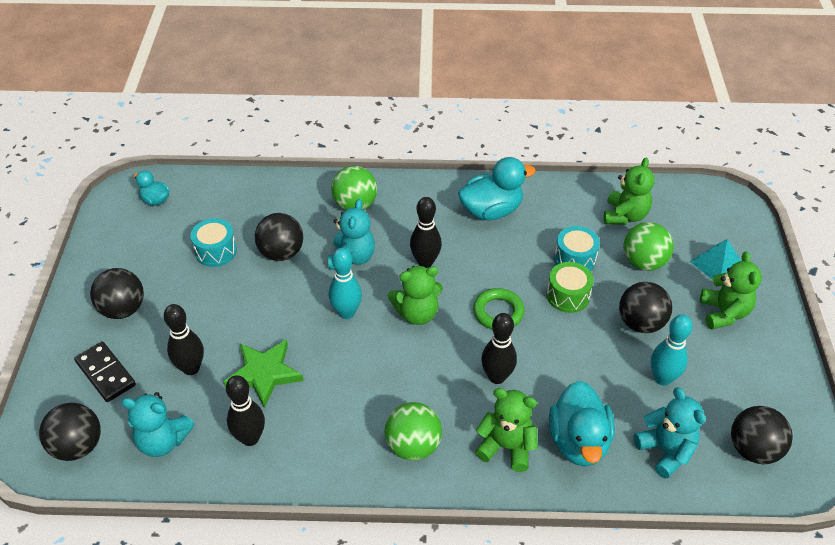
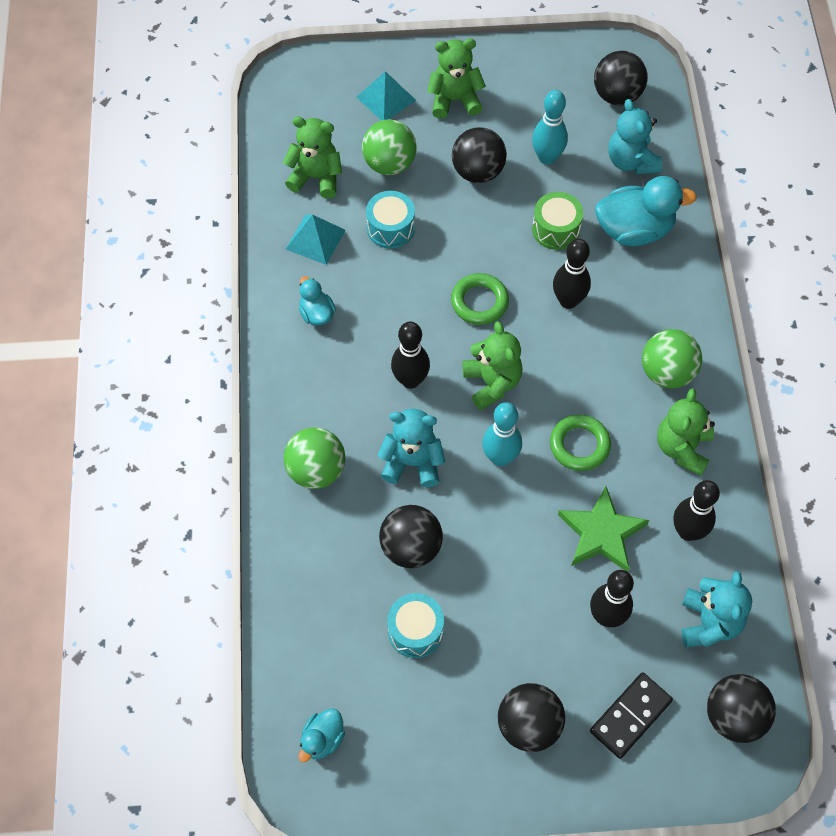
camera: 95 degrees left, 15 degrees up
turquoise duck [458,157,536,220] -> turquoise duck [299,276,336,325], size x0.53
green teddy bear [475,388,538,472] -> green teddy bear moved to [657,388,715,476]
green drum [547,262,594,313] -> green drum moved to [532,192,583,250]
turquoise teddy bear [634,387,706,479] -> turquoise teddy bear turned 75 degrees counterclockwise [608,99,662,174]
none -> turquoise pyramid [286,215,346,265]
none -> green ring [550,415,611,471]

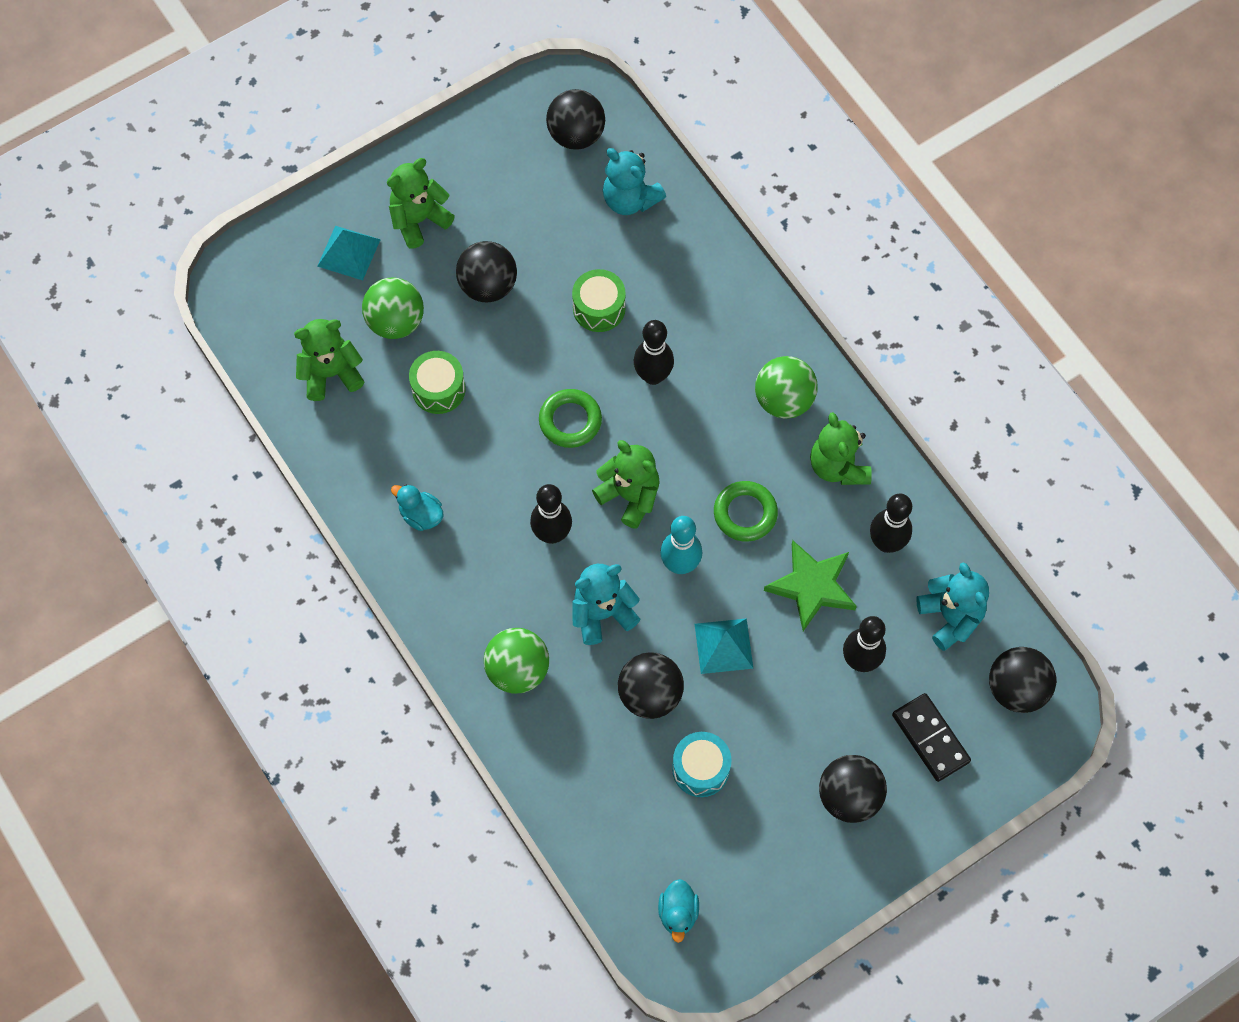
camera: 30 degrees left, 5 degrees up
turquoise pyramid [286,215,346,265] -> turquoise pyramid moved to [695,618,753,674]
turquoise drum [366,191,415,249] -> green drum [409,351,465,414]
turquoise bowling pin [532,90,568,165] -> none
black domino [590,672,673,759] -> black domino turned 45 degrees counterclockwise [892,693,971,782]
turquoise duck [595,176,697,246] -> none

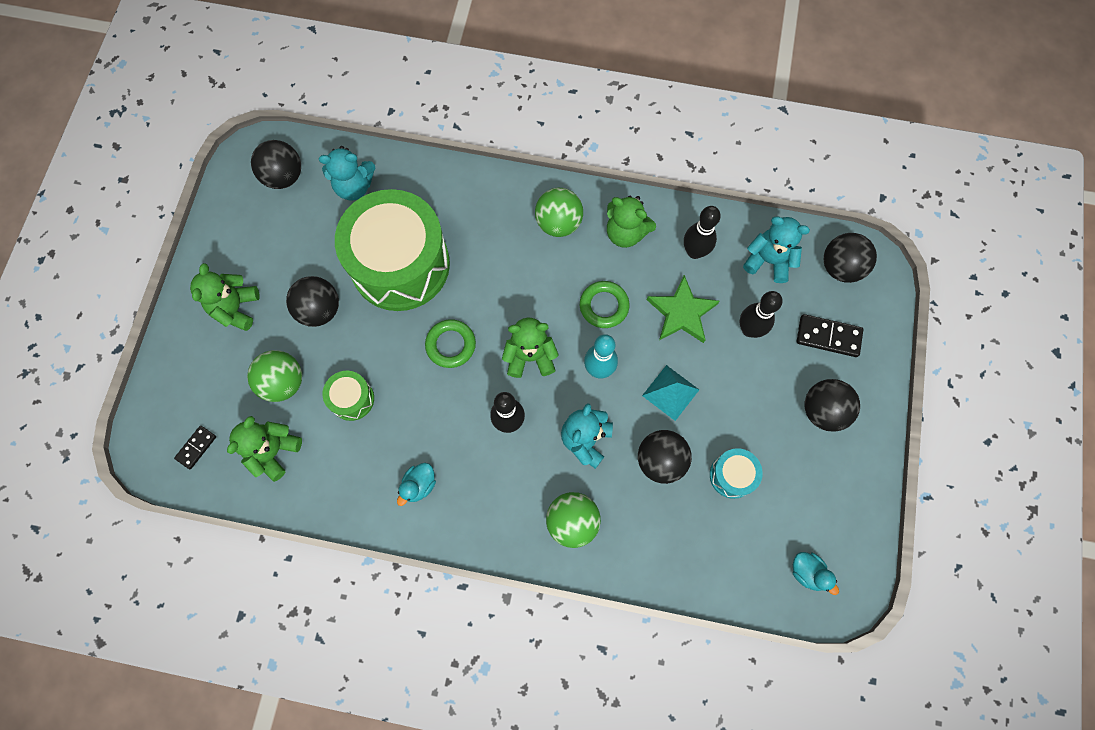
camera: 45 degrees left, 5 degrees up
turquoise pyramid [317,226,381,280] -> none
turquoise duck [391,484,443,531] -> turquoise duck turned 45 degrees counterclockwise [397,463,436,506]
green drum [572,269,626,332] -> green drum [335,189,450,311], size x2.36
black bowling pin [634,320,674,385] -> none
none -> black domino [174,426,216,469]

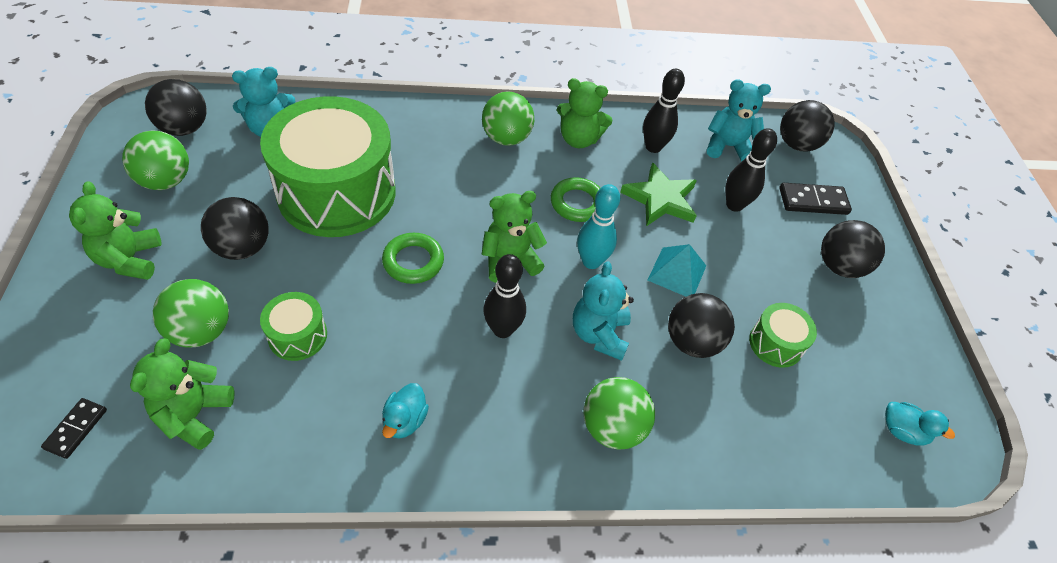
camera: 20 degrees left, 20 degrees down
turquoise drum [710,448,763,499] -> green drum [749,303,817,368]
none -> green ball [122,131,189,190]

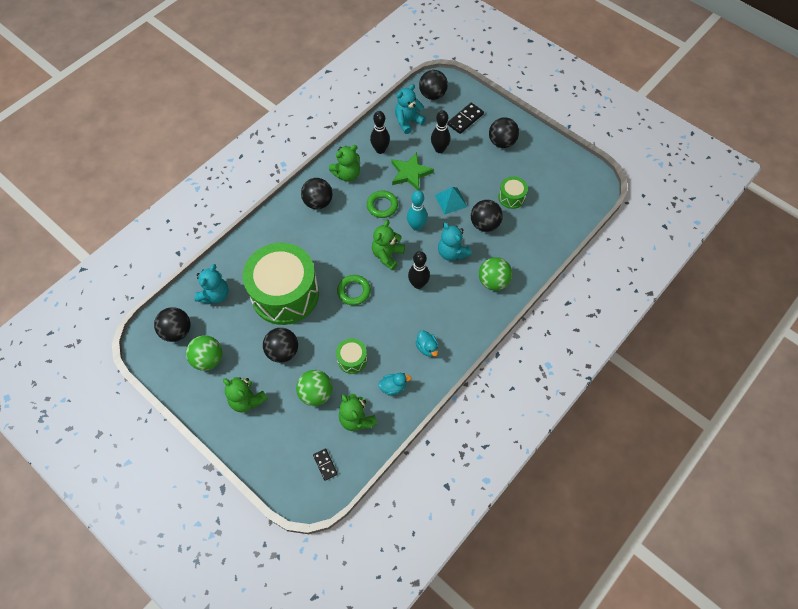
camera: 40 degrees left, 10 degrees up
green ball [482,91,534,146] -> black ball [301,178,332,209]
turquoise duck [885,402,955,446] -> turquoise duck moved to [378,373,411,395]

